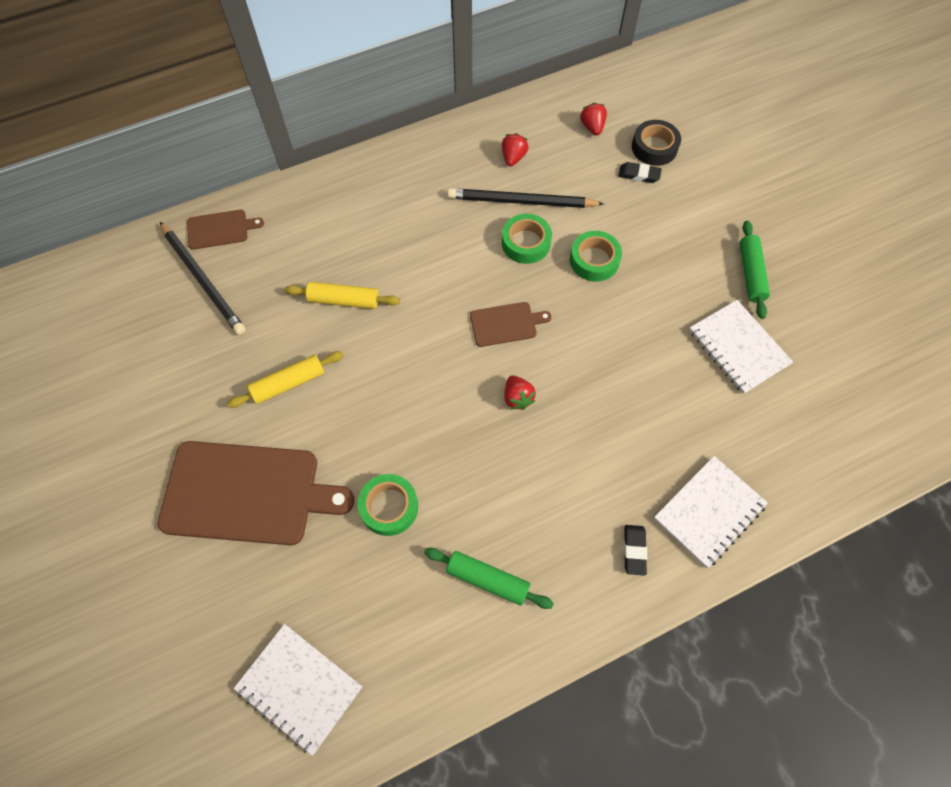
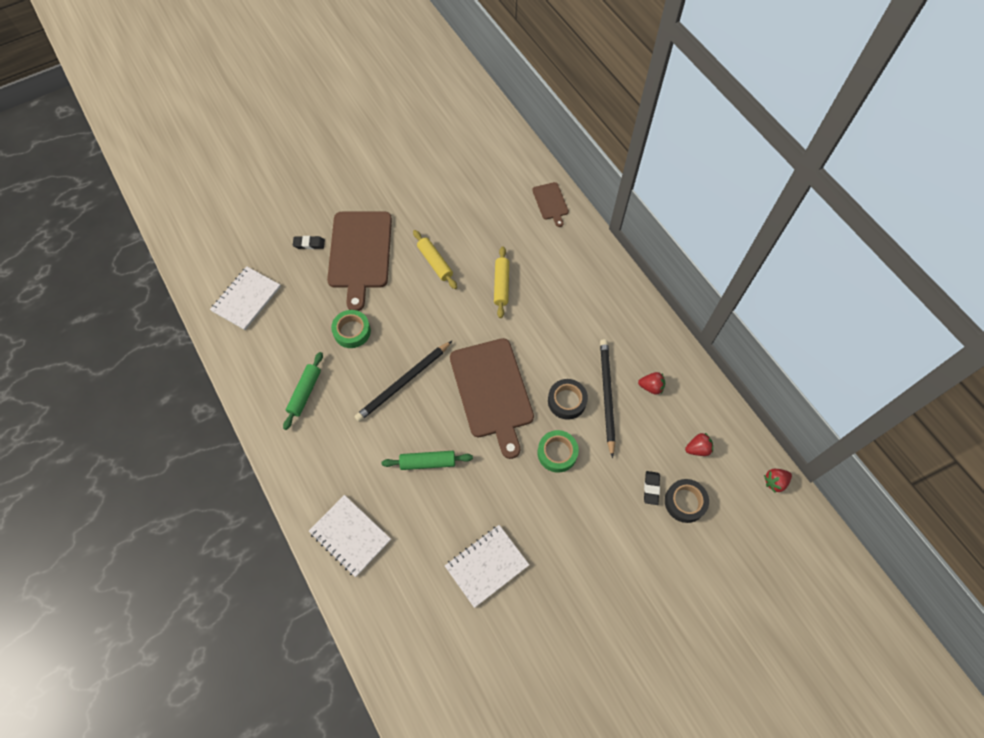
camera: 85 degrees right, 0 degrees up
black pencil [160,222,246,335] -> black pencil moved to [354,341,452,422]
brown cutting board [470,302,551,347] -> brown cutting board [450,338,534,459], size x2.11
green tape [502,214,552,264] -> black tape [548,379,588,420]
red strawberry [504,375,536,410] -> red strawberry moved to [764,469,792,493]
black eraser [624,525,647,576] -> black eraser moved to [293,236,325,249]
green rolling pin [740,221,770,319] -> green rolling pin moved to [382,451,473,470]

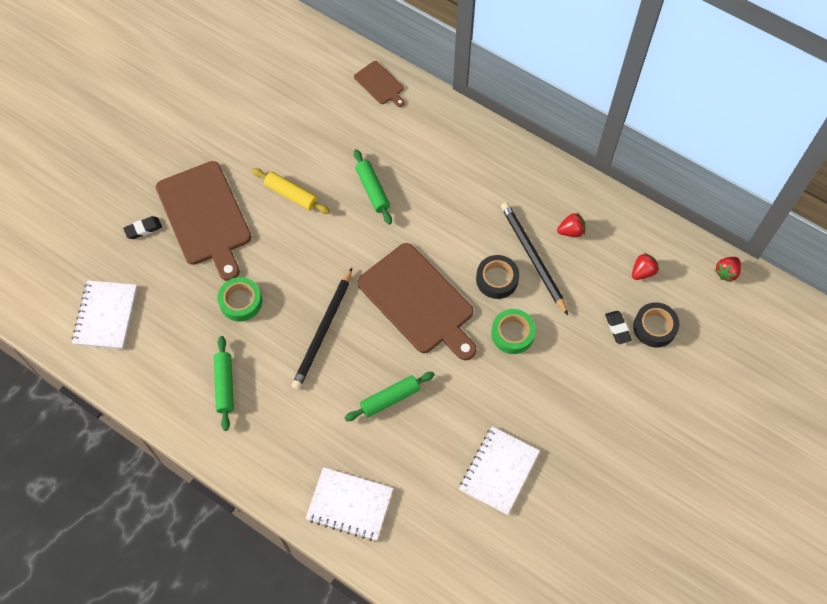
camera: 25 degrees left, 0 degrees up
yellow rolling pin [494,246,509,318] -> green rolling pin [354,149,392,225]

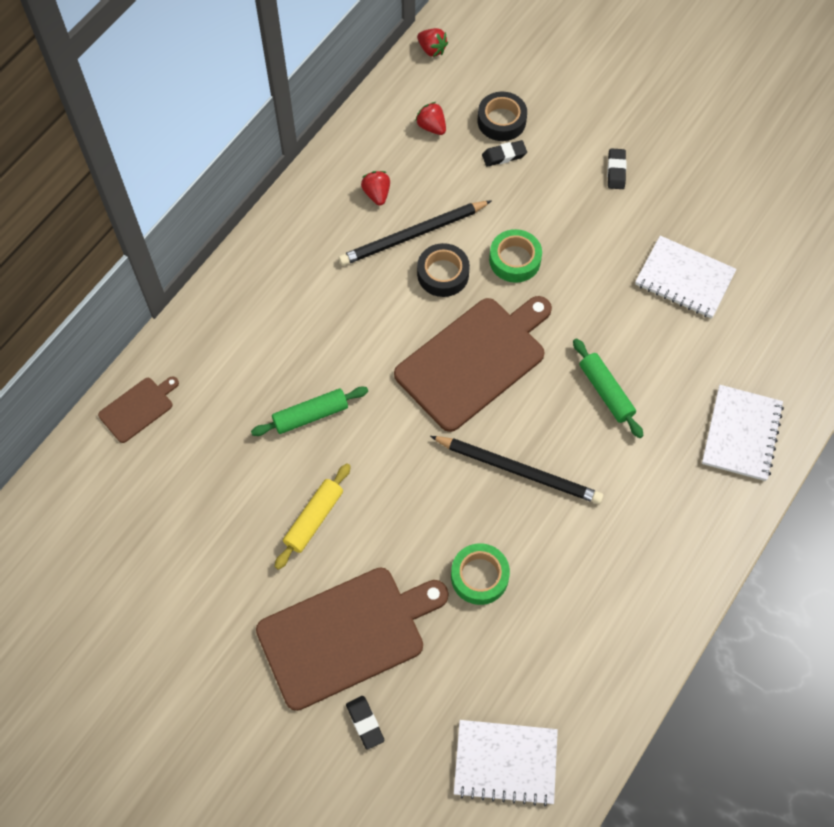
camera: 90 degrees left, 0 degrees up
green rolling pin [214,336,234,431] -> none
none -> black eraser [607,148,626,189]

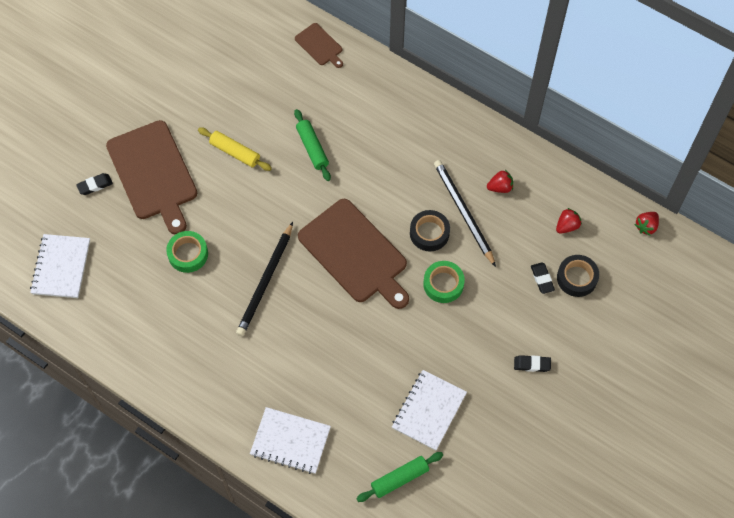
camera: 90 degrees right, 0 degrees up
green rolling pin [573,338,644,438] -> green rolling pin moved to [356,452,443,502]

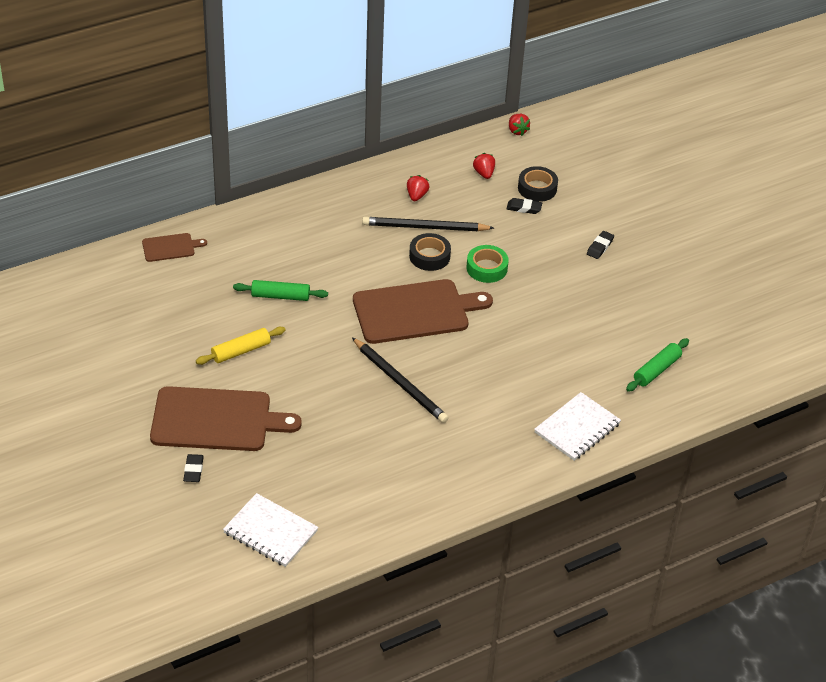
camera: 65 degrees left, 20 degrees down
green tape [166,231,208,273] -> none
green rolling pin [356,452,443,502] -> green rolling pin turned 45 degrees clockwise [626,338,689,392]
white notebook [392,370,467,450] -> none

